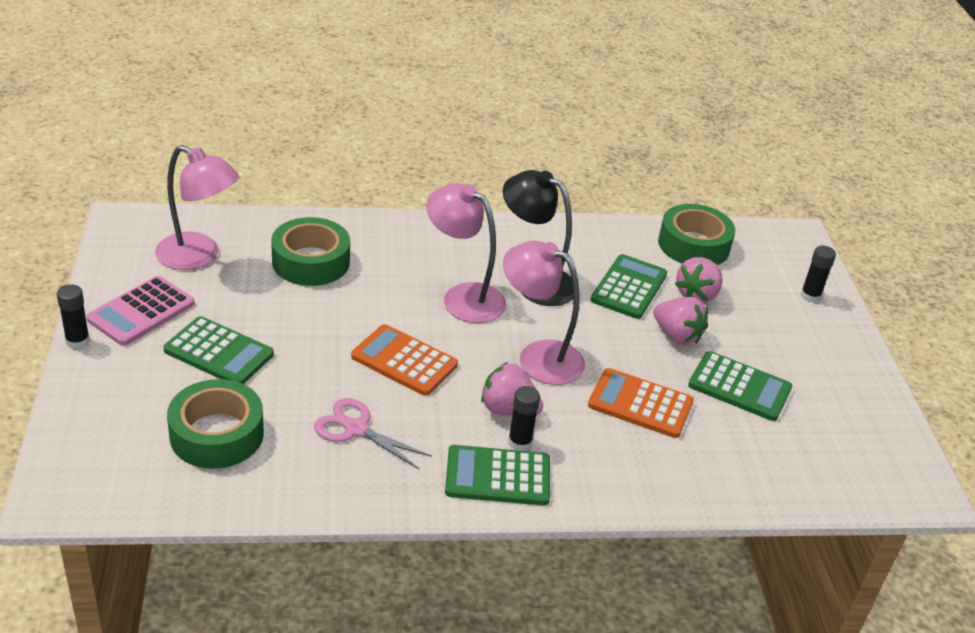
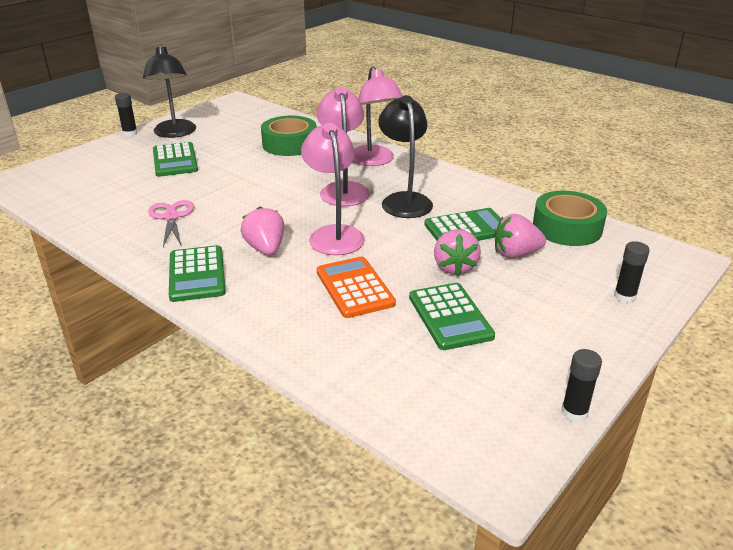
camera: 50 degrees right, 5 degrees down
pink calculator [86,276,195,346] -> black lamp [143,44,196,138]
pink lamp [155,145,239,270] -> pink lamp moved to [353,66,403,166]
green tape [167,379,264,469] -> none
orange calculator [351,324,458,396] -> none
green calculator [445,445,550,506] -> green calculator turned 150 degrees counterclockwise [169,245,226,302]
black glue stick [508,386,540,451] -> black glue stick moved to [561,349,602,422]

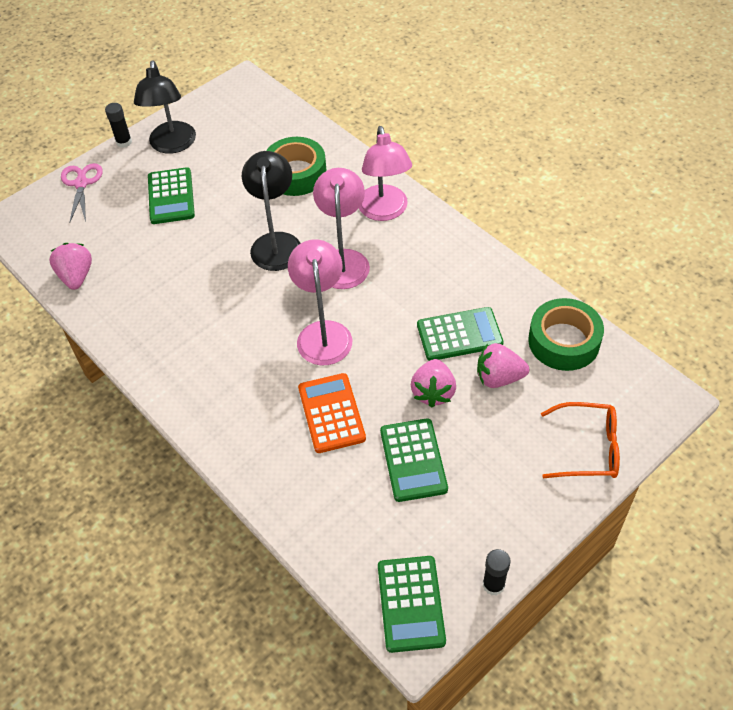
camera: 10 degrees right, 20 degrees up
pink scissors [148,200,194,247] -> pink scissors moved to [61,163,103,223]
green calculator [169,245,226,302] -> green calculator moved to [378,556,446,653]
pink strawberry [241,206,285,255] -> pink strawberry moved to [49,243,92,290]
black lamp [378,95,433,218] -> black lamp moved to [242,151,300,271]
black glue stick [614,241,650,303] -> orange glasses [541,402,620,478]

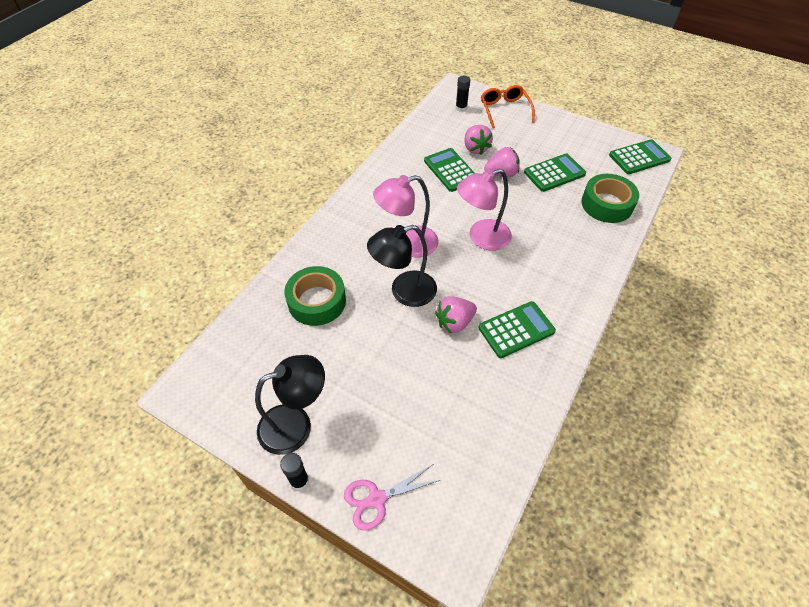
camera: 110 degrees left, 0 degrees up
pink strawberry [49,243,92,290] -> pink strawberry moved to [435,297,477,334]
green calculator [148,167,195,224] -> green calculator moved to [479,301,556,358]
orange calculator [298,373,366,453] -> none
pink lamp [359,126,412,221] -> none
black glue stick [483,549,511,596] -> black glue stick moved to [456,76,470,112]
green tape [528,298,604,371] -> green tape moved to [581,174,639,223]

